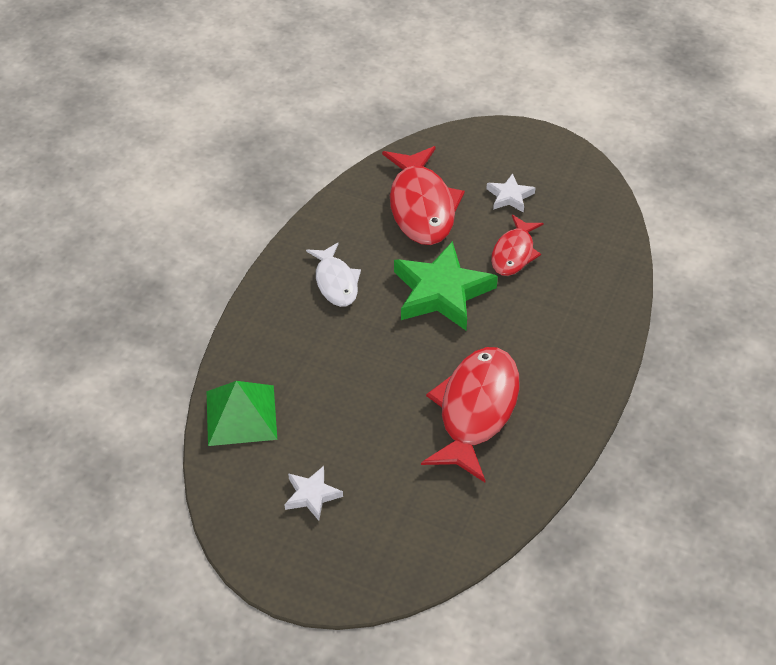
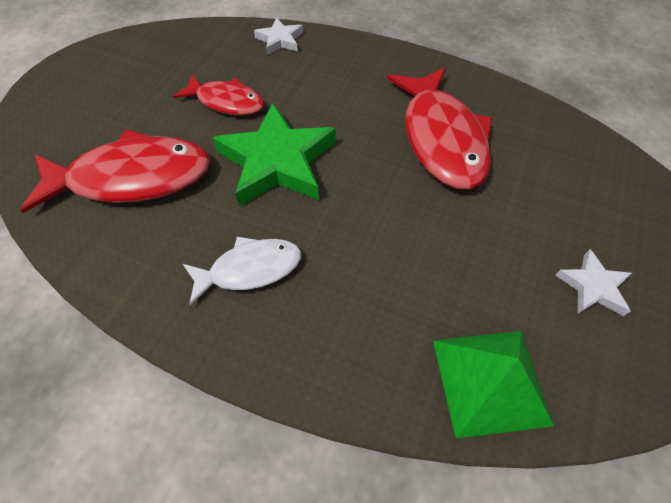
camera: 90 degrees left, 10 degrees up
red fish [421,347,520,482] -> red fish turned 120 degrees counterclockwise [387,67,492,189]
white star [486,173,535,213] -> white star moved to [254,17,303,55]

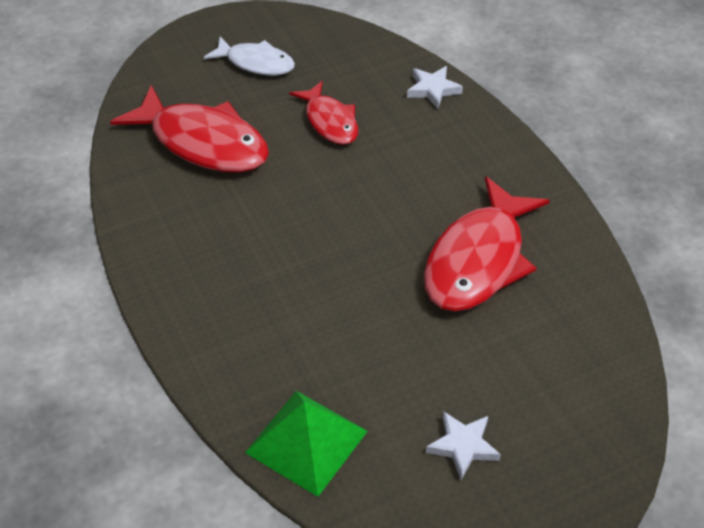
camera: 40 degrees right, 10 degrees down
white fish [183,237,301,306] -> white fish moved to [204,37,295,76]
green star [213,103,335,206] -> none

